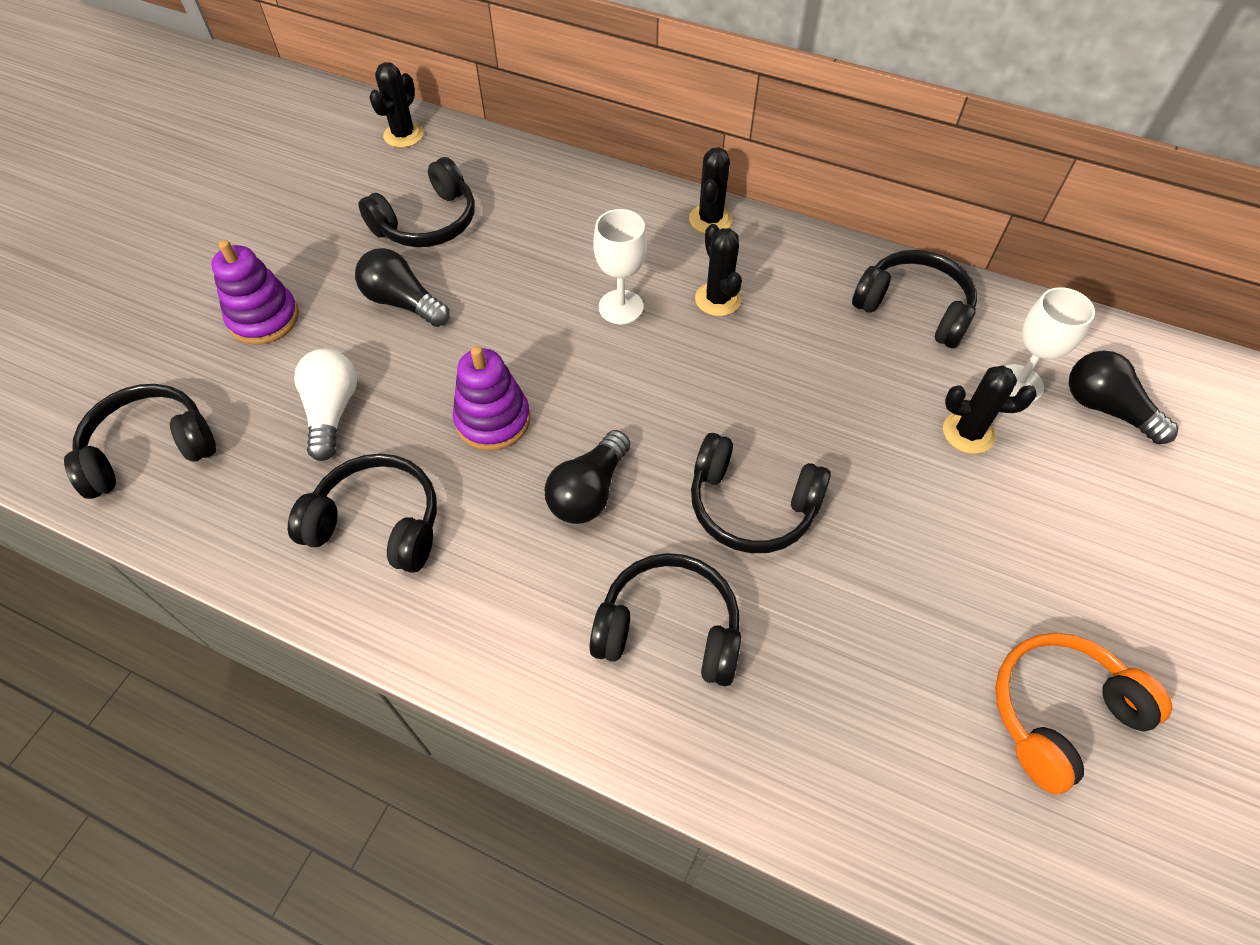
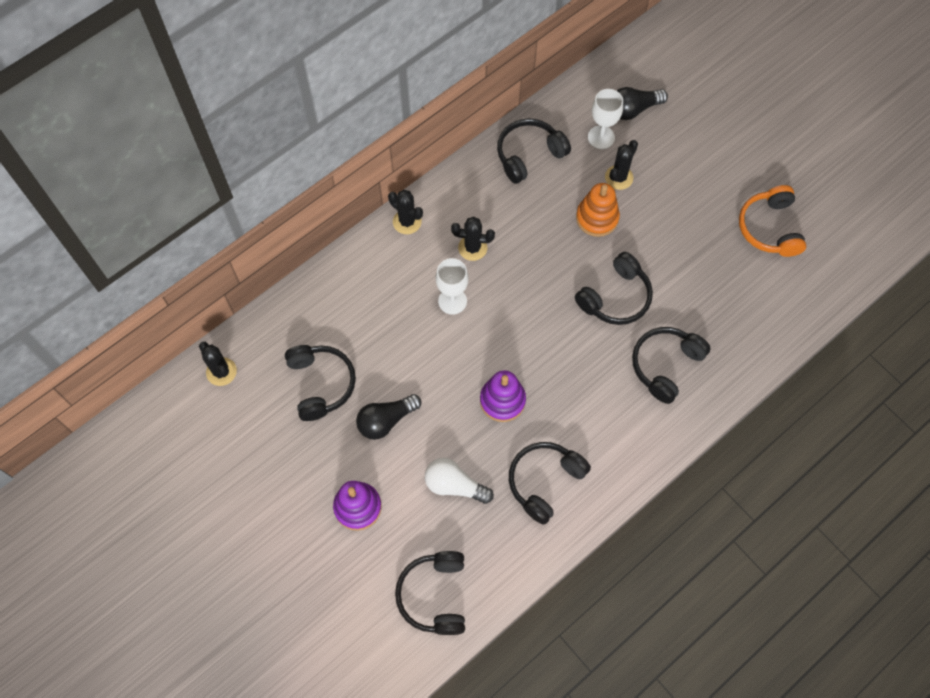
camera: 65 degrees left, 10 degrees up
black light bulb [545,430,630,524] -> none
none -> orange stacking toy [576,183,620,237]

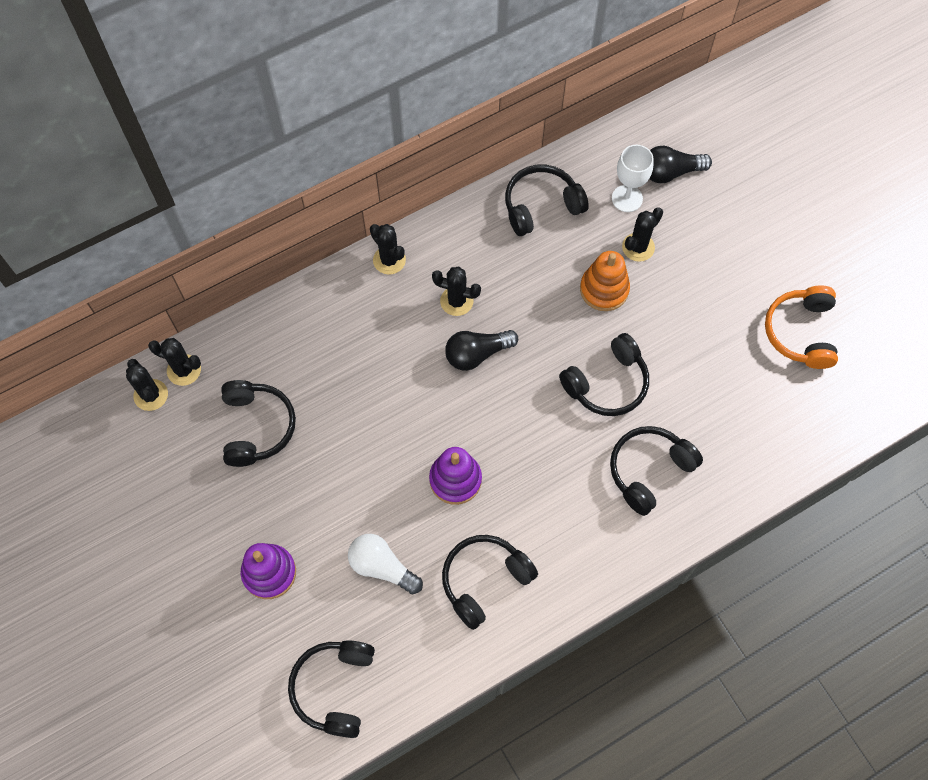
camera: 10 degrees right, 0 degrees up
black light bulb [356,394,422,440] -> black light bulb moved to [445,330,518,371]
white goblet [436,258,469,315] -> none
none -> black cactus [148,338,201,386]

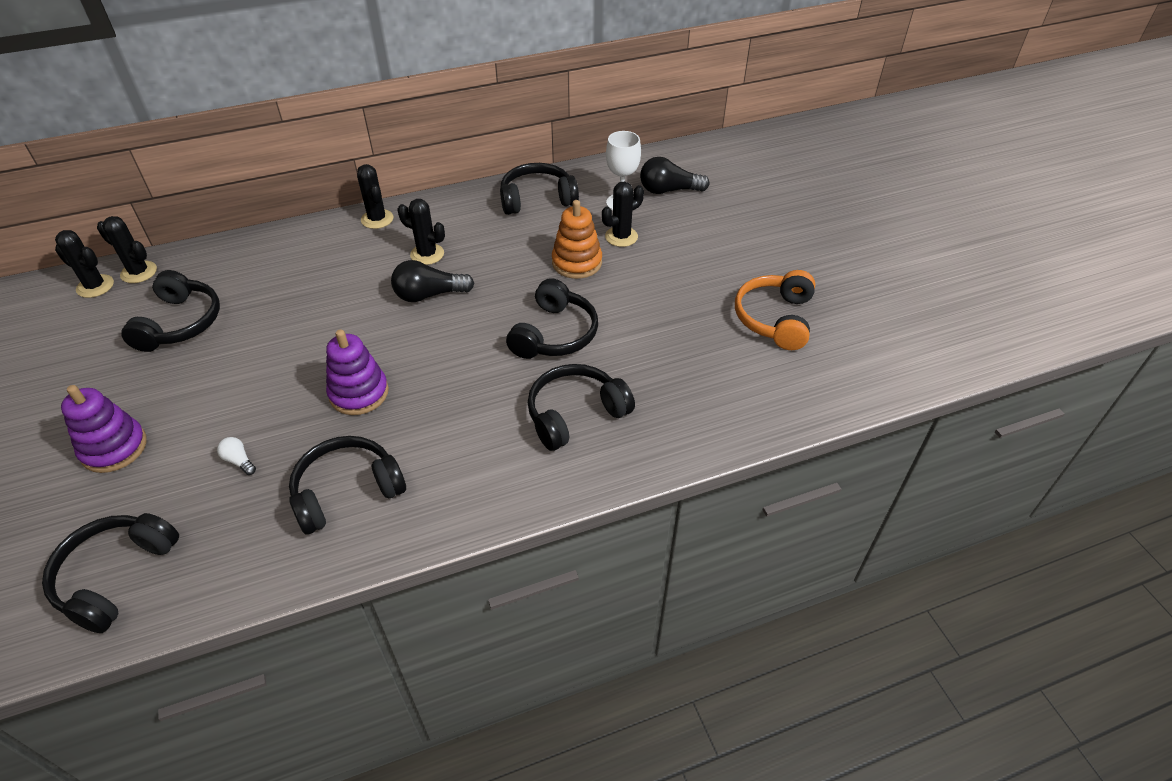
camera: 10 degrees right, 20 degrees down
black cactus [126,359,168,411] -> black cactus turned 45 degrees counterclockwise [55,230,114,298]
white light bulb [348,534,423,594] -> white light bulb [217,437,256,475], size x0.50
black headphones [559,333,649,416] -> black headphones turned 45 degrees counterclockwise [506,278,598,359]

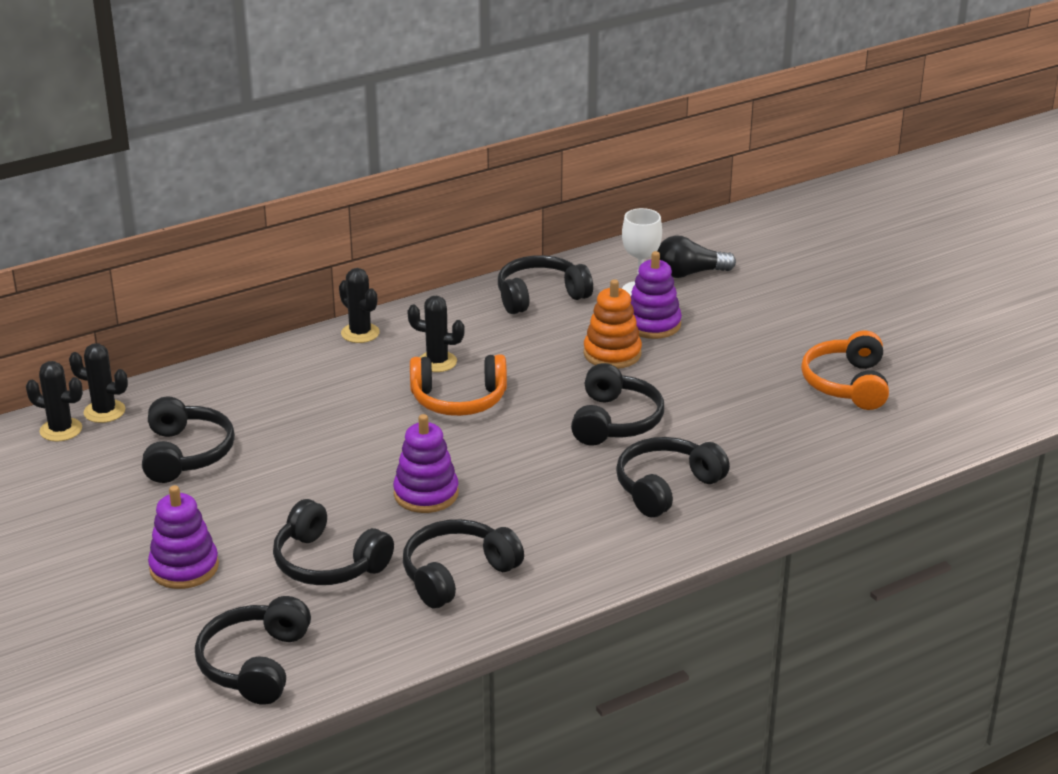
camera: 10 degrees left, 15 degrees down
white light bulb [217,437,256,475] -> black headphones [273,499,394,585]
black light bulb [391,260,475,302] -> orange headphones [410,354,507,416]
black cactus [602,182,644,247] -> purple stacking toy [630,251,682,339]

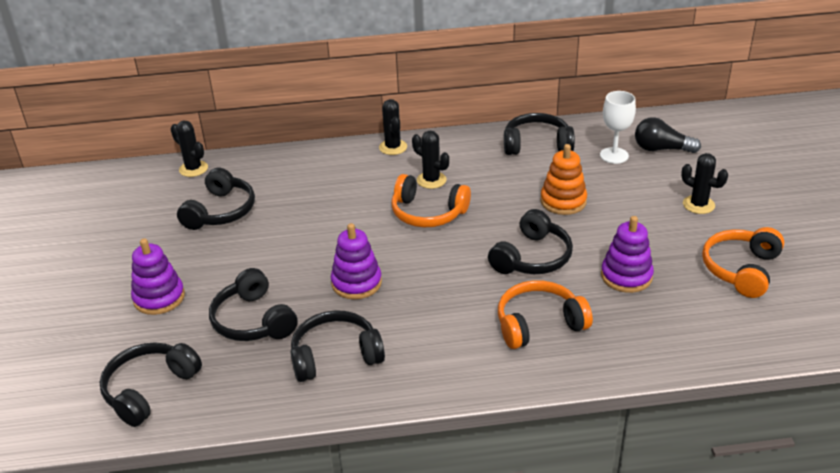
camera: 25 degrees right, 5 degrees up
black cactus [26,361,83,442] -> black cactus moved to [681,153,728,214]
black headphones [616,437,730,518] -> orange headphones [498,280,593,349]
purple stacking toy [630,251,682,339] -> purple stacking toy moved to [601,216,654,293]

